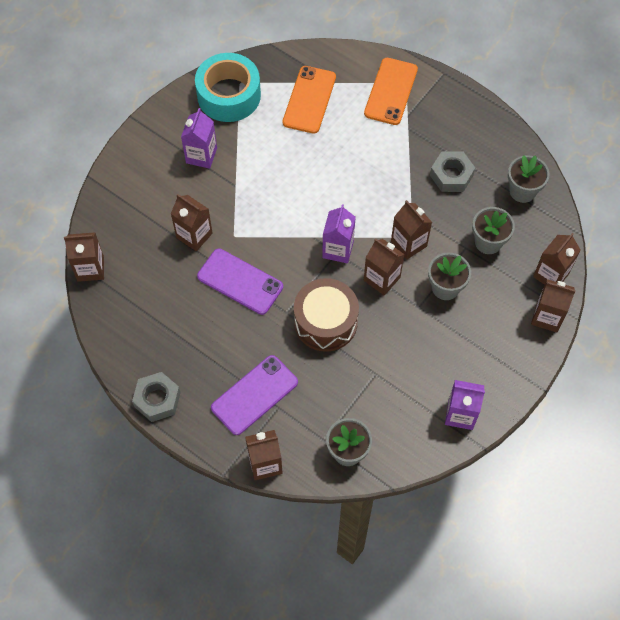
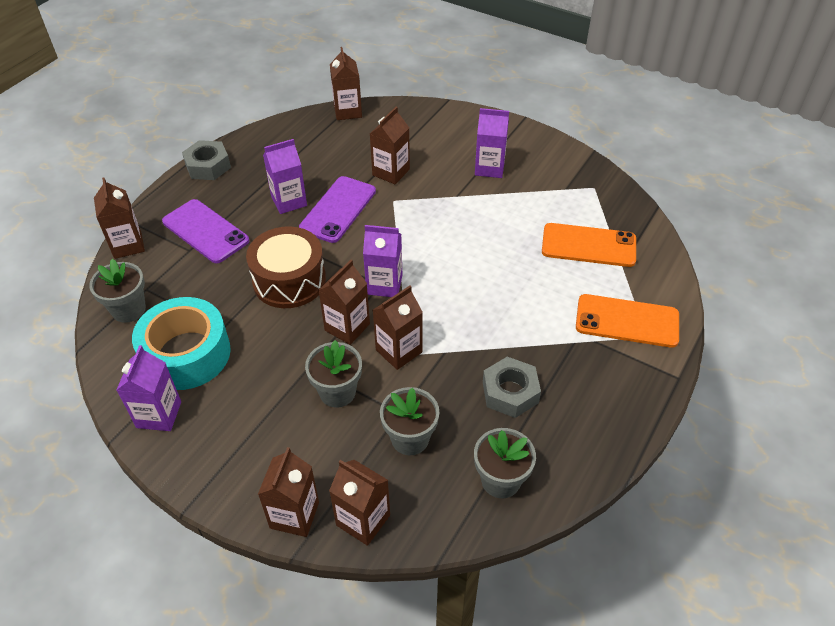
camera: 85 degrees right, 15 degrees down
turquoise tape [195,53,261,122] -> turquoise tape moved to [132,297,231,390]
none -> purple carton [263,139,307,214]

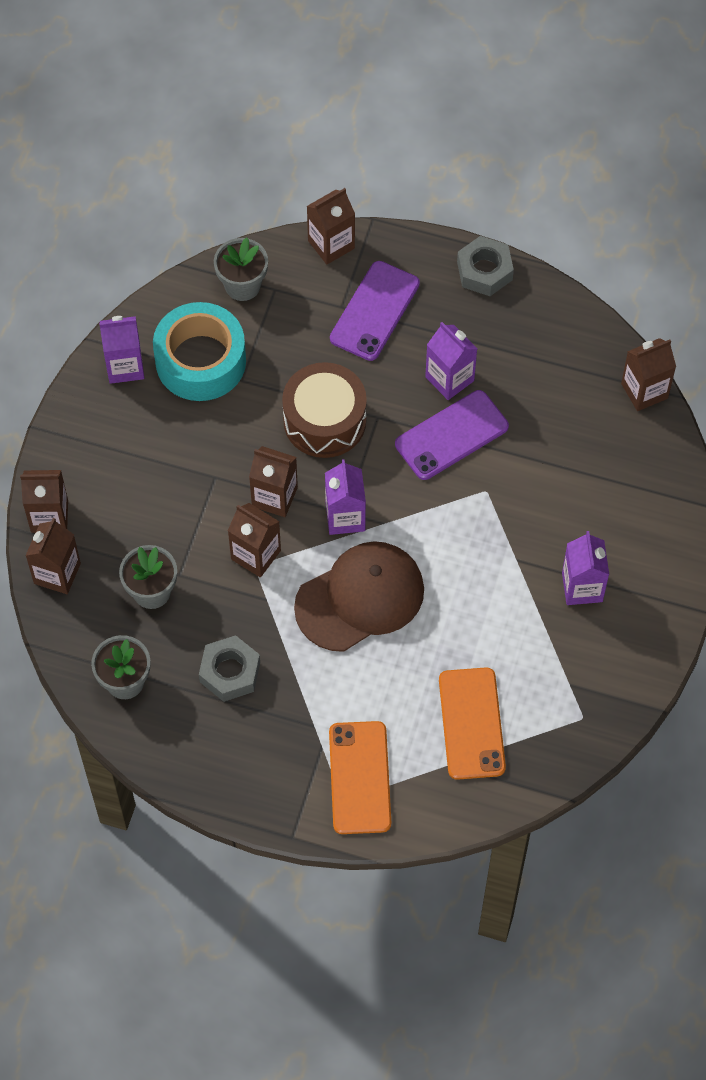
camera: 75 degrees right, 15 degrees up
purple phone [299,176,376,243] -> purple phone turned 45 degrees counterclockwise [395,390,509,480]
grey flower pot [305,340,362,408] -> none
brown carton [370,107,410,184] -> none
none -> brown cap [294,541,424,652]

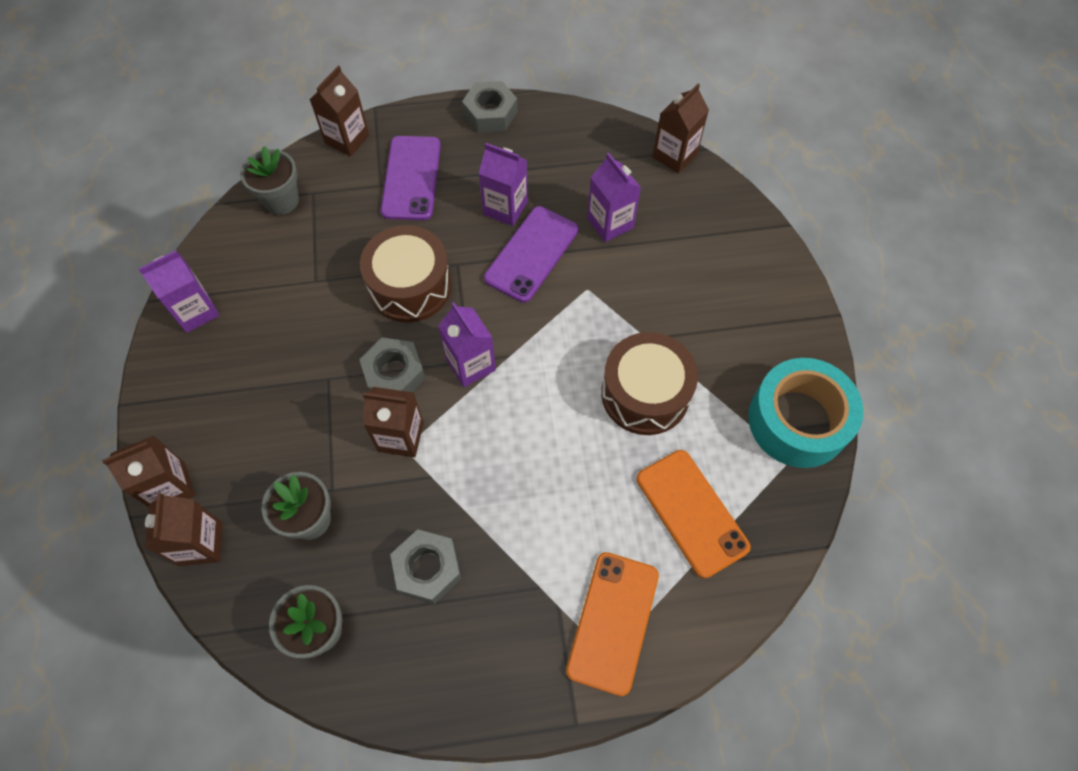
camera: 25 degrees left, 0 degrees up
turquoise tape [153,302,246,401] -> turquoise tape moved to [748,358,864,468]
brown carton [249,446,298,517] -> grey nut [359,337,426,392]
brown cap [294,541,424,652] -> none
orange phone [329,721,391,834] -> orange phone turned 45 degrees clockwise [566,552,659,696]
purple carton [562,531,609,605] -> purple carton moved to [587,153,641,242]
none -> brown drum [601,332,698,435]

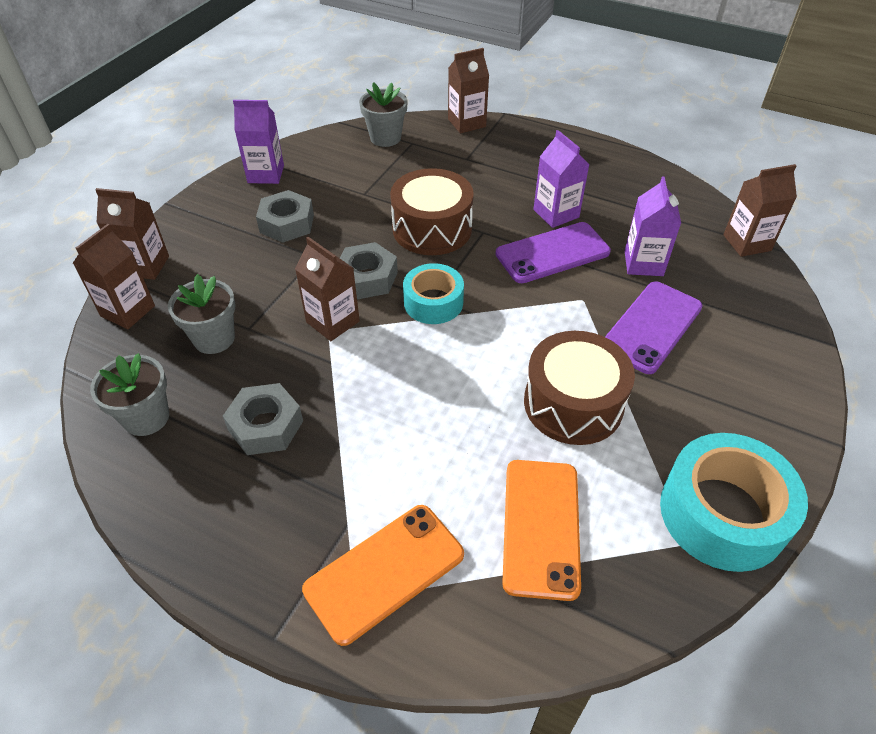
camera: 35 degrees right, 15 degrees down
purple phone [381,136,441,220] -> purple phone moved to [605,281,703,374]
purple carton [438,302,496,387] -> turquoise tape [403,263,464,324]
grey nut [462,81,518,132] -> grey nut moved to [256,190,314,243]

